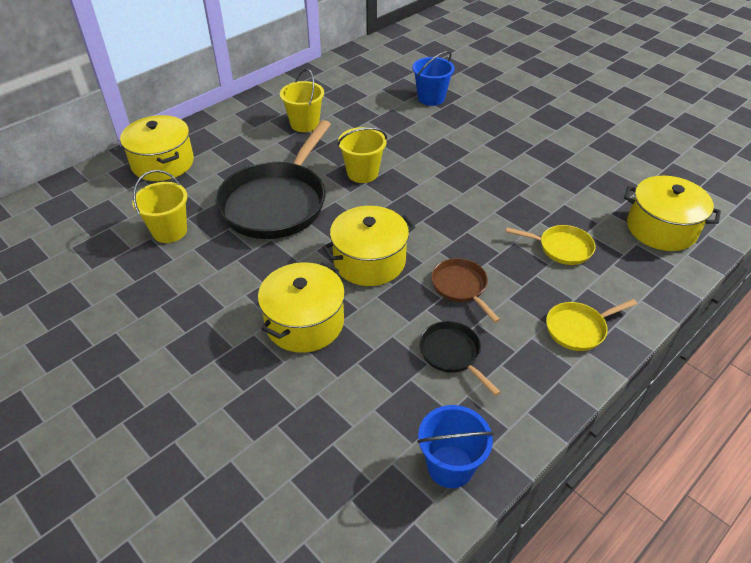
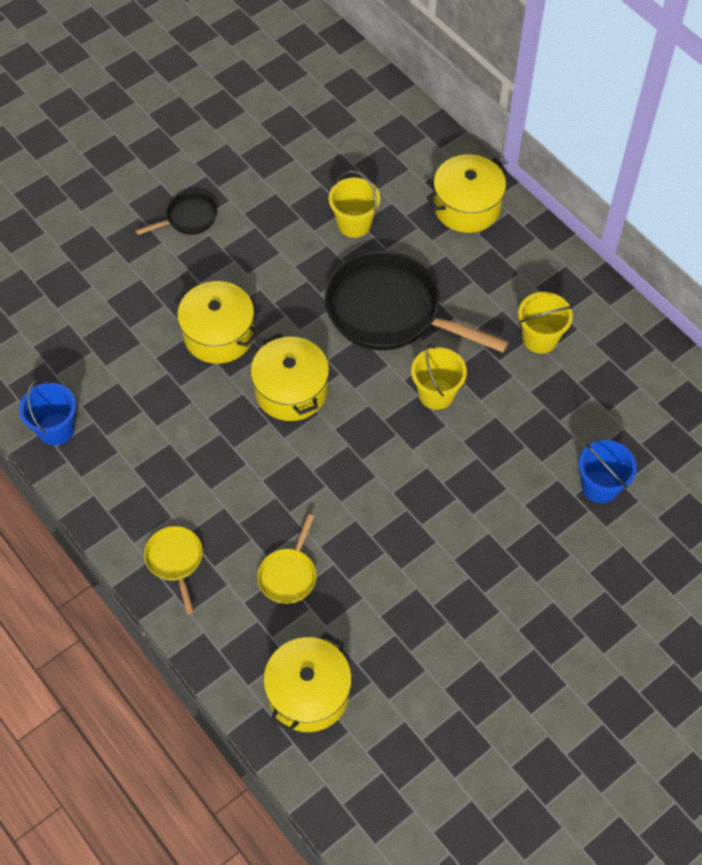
camera: 95 degrees right, 15 degrees up
black pan [419,321,500,396] -> black pan moved to [136,192,217,235]
brown pan [431,258,500,323] -> none

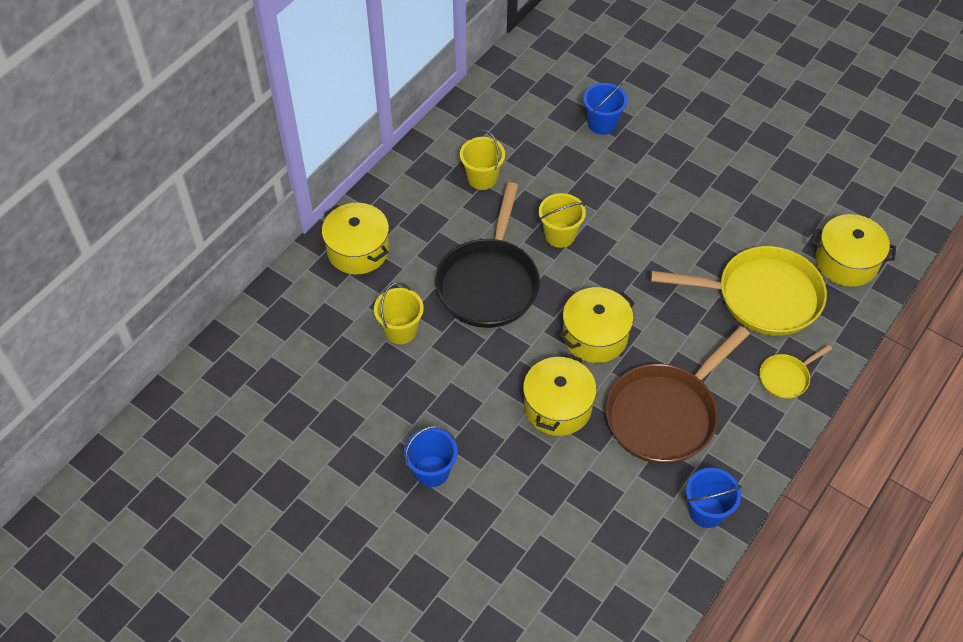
camera: 105 degrees left, 5 degrees down
black pan [136,192,217,235] -> blue bucket [404,426,458,487]
yellow pan [257,514,316,604] -> yellow pan [651,246,827,336], size x2.16
none -> brown pan [606,326,750,464]

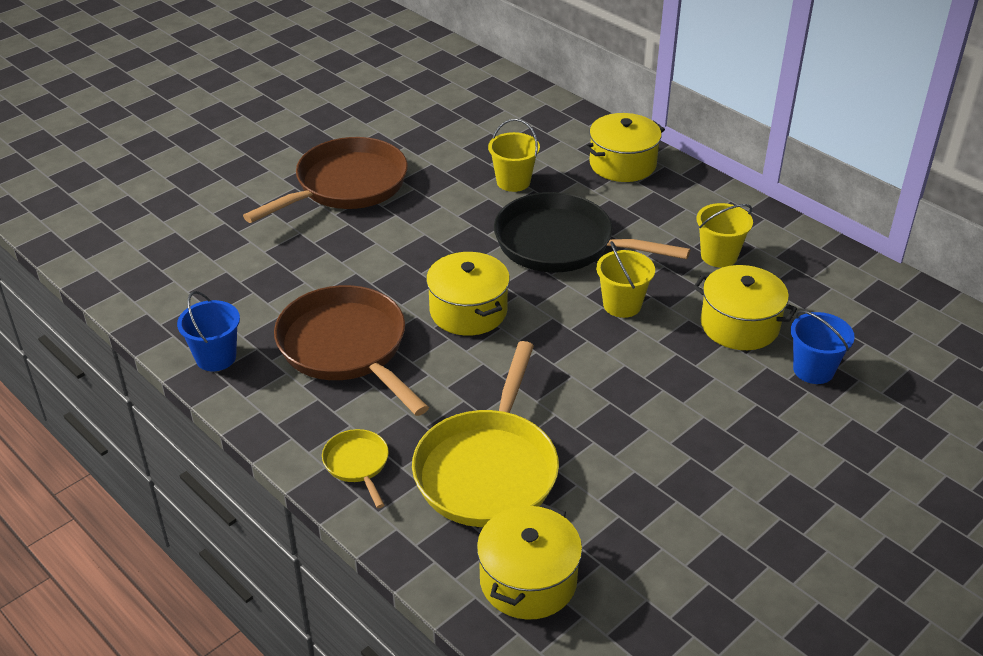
camera: 100 degrees right, 15 degrees down
blue bucket [404,426,458,487] -> brown pan [243,137,408,223]
yellow pot [523,353,597,436] -> yellow pot moved to [693,265,797,350]

